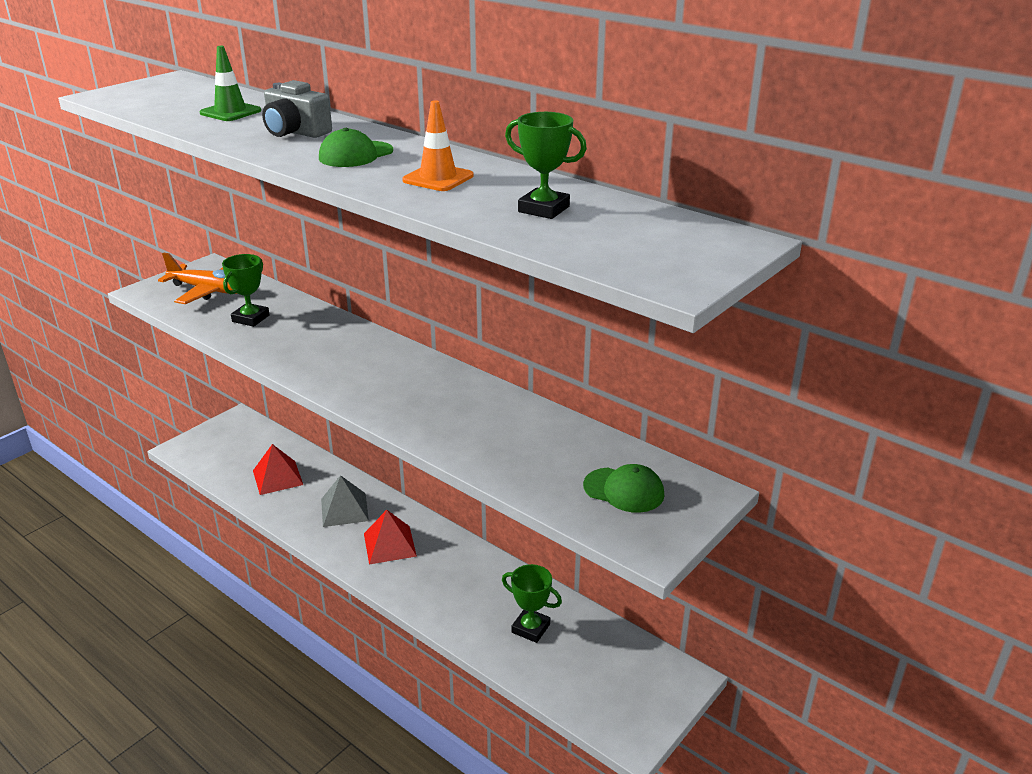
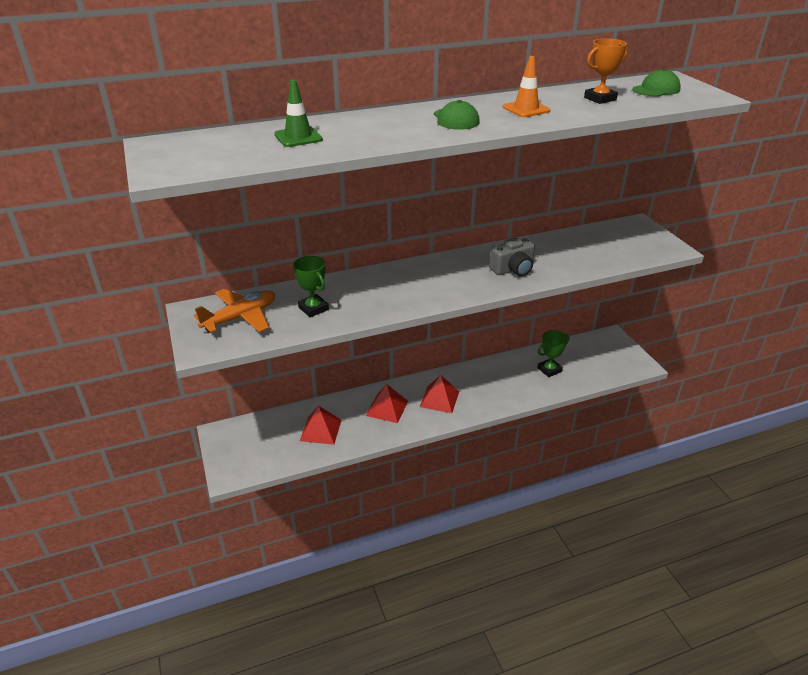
camera: 60 degrees left, 5 degrees up
grey camera [262,80,332,138] -> grey camera moved to [489,237,535,277]
grey pyramid [321,475,369,527] -> red pyramid [366,384,408,423]
green trophy [505,112,587,219] -> orange trophy [584,38,628,104]
green cap [583,464,664,513] -> green cap moved to [632,69,681,96]

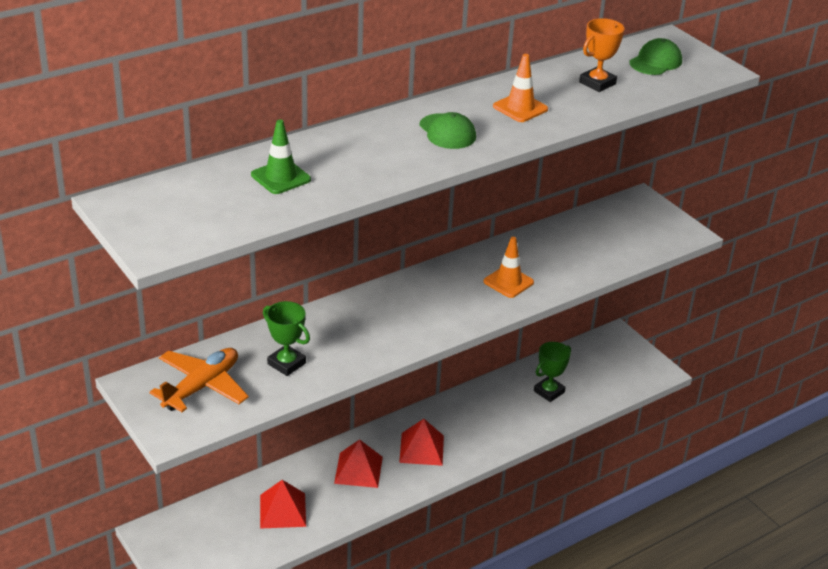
camera: 15 degrees left, 0 degrees up
grey camera [489,237,535,277] -> orange traffic cone [484,237,534,298]

